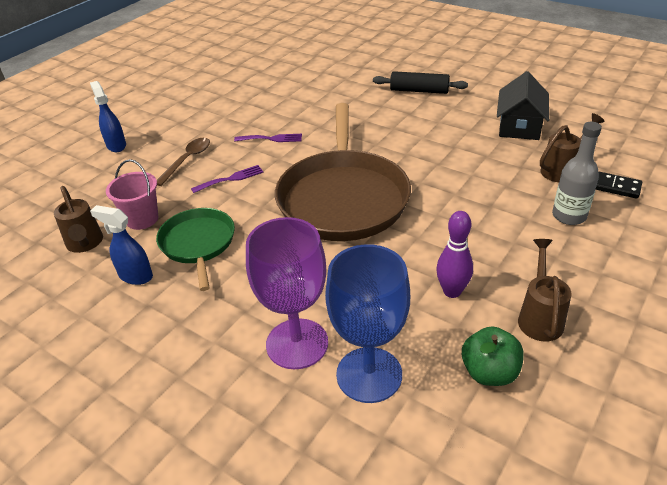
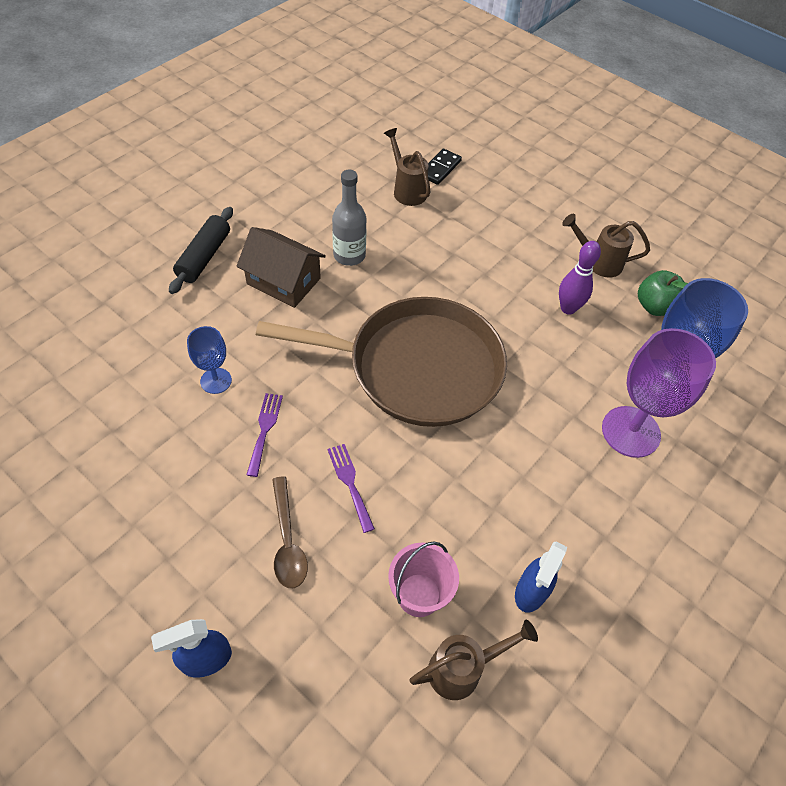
camera: 90 degrees left, 15 degrees up
green pan [156,208,235,291] -> none
brown spoon [157,138,210,186] -> brown spoon turned 135 degrees counterclockwise [272,476,308,588]
black house [497,71,549,140] -> none
grey bottle [552,122,602,225] -> grey bottle moved to [332,170,367,266]
none -> blue goblet [187,326,232,394]
none -> brown house [236,227,326,308]

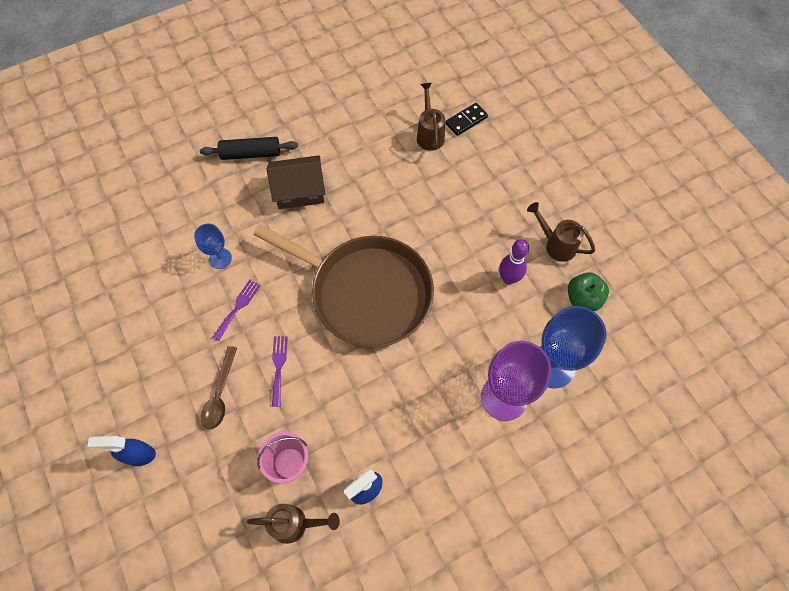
camera: 25 degrees right, 10 degrees up
black rolling pin [169,207,233,294] -> black rolling pin turned 45 degrees clockwise [200,137,298,160]
brown house [236,227,326,308] -> brown house turned 60 degrees counterclockwise [267,155,325,209]
grey bottle [332,170,367,266] -> none

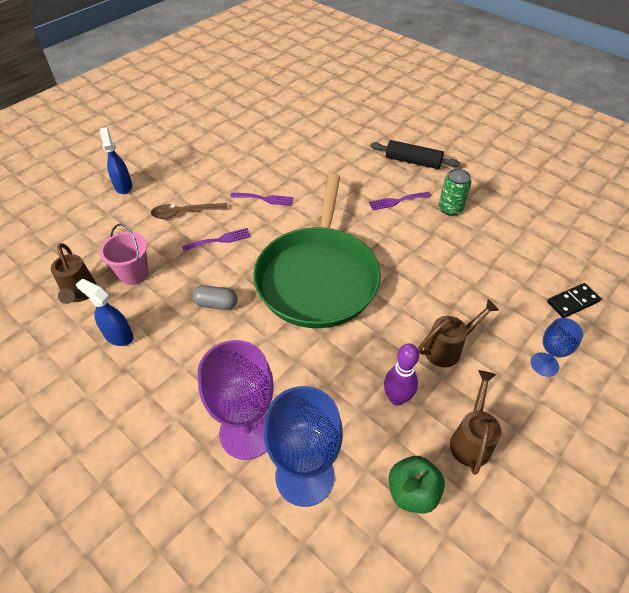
camera: 70 degrees right, 15 degrees down
blue goblet [194,223,232,269] -> blue goblet moved to [530,318,583,377]
black rolling pin [200,137,298,160] -> black rolling pin turned 45 degrees counterclockwise [370,140,460,169]
brown pan [253,225,434,347] -> green pan [253,174,381,328]
brown house [267,155,325,209] -> purple fork [369,192,431,210]
brown watering can [417,83,445,151] -> brown watering can moved to [418,299,499,367]
black domino [446,103,488,136] -> black domino turned 60 degrees counterclockwise [547,283,601,318]
none -> grey capsule [192,285,238,310]
none -> green can [439,169,471,216]

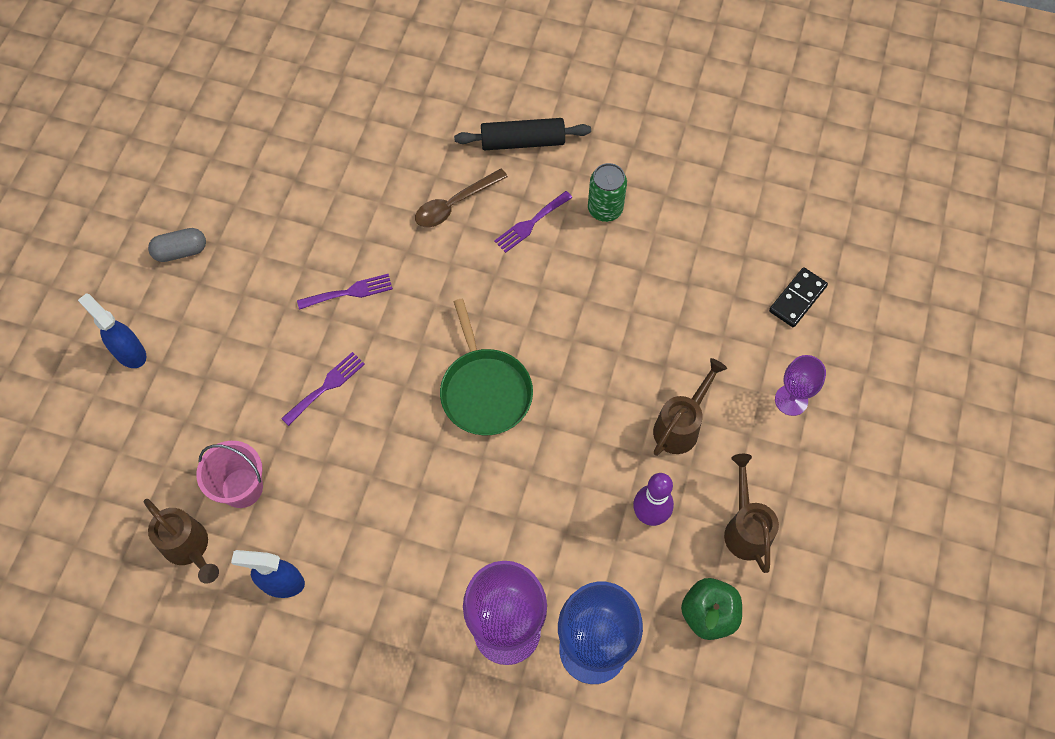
camera: 25 degrees left, 15 degrees up
brown spoon [151,203,228,219] -> brown spoon moved to [415,168,508,227]
grey capsule [192,285,238,310] -> grey capsule moved to [148,228,206,262]
green pan [253,174,381,328] -> green pan [440,299,533,435], size x0.55
blue goblet [530,318,583,377] -> purple goblet [775,355,826,416]

